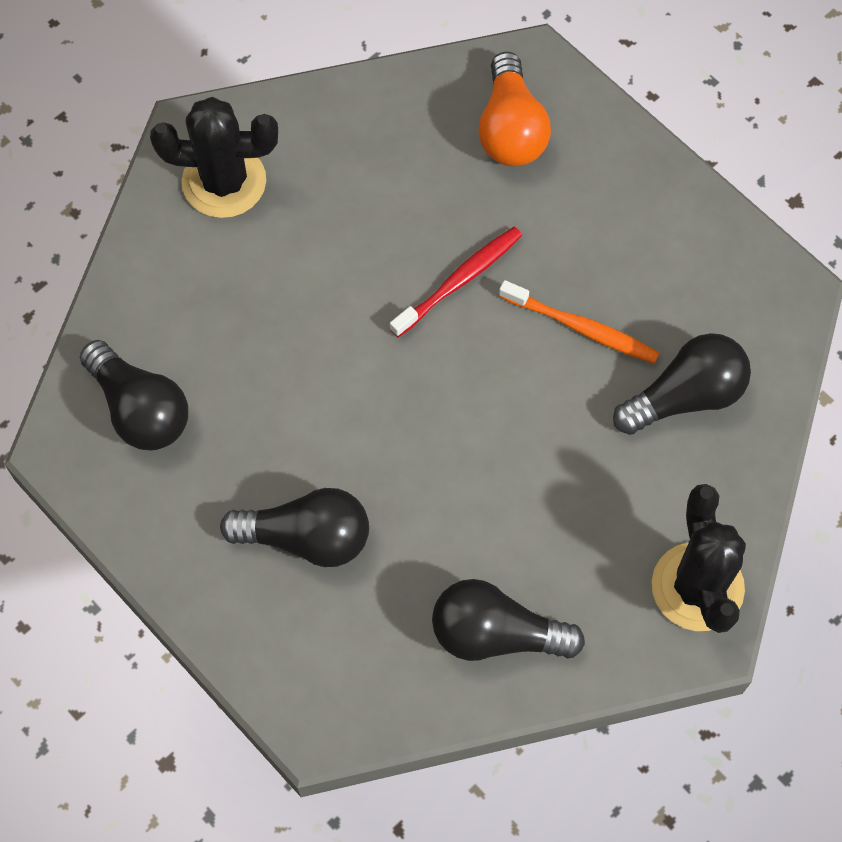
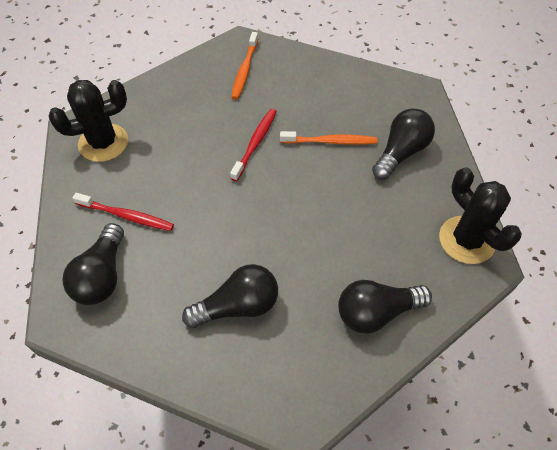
camera: 25 degrees left, 10 degrees down
black light bulb [80,340,188,450] -> black light bulb turned 75 degrees clockwise [62,223,124,305]
orange light bulb [478,52,551,166] -> orange toothbrush [232,32,258,99]
none -> red toothbrush [72,193,174,231]

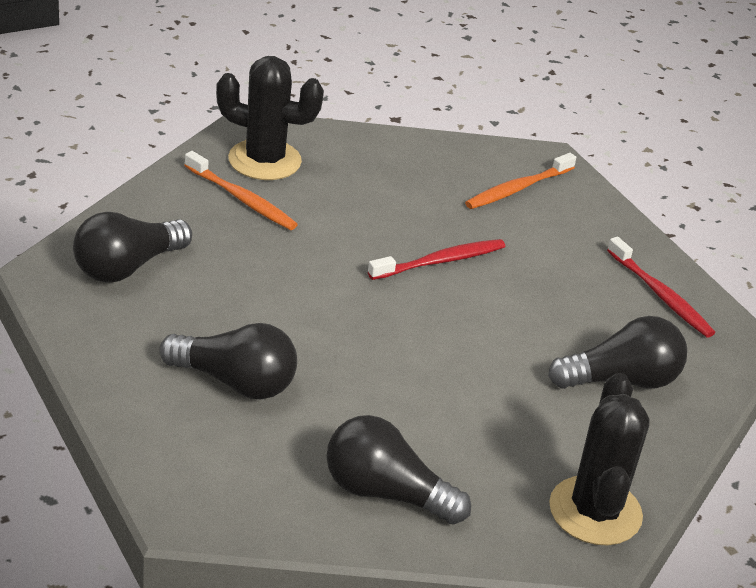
camera: 35 degrees right, 20 degrees down
red toothbrush [72,193,174,231] -> red toothbrush moved to [607,237,715,338]
orange toothbrush [280,131,377,145] -> orange toothbrush moved to [184,151,298,230]

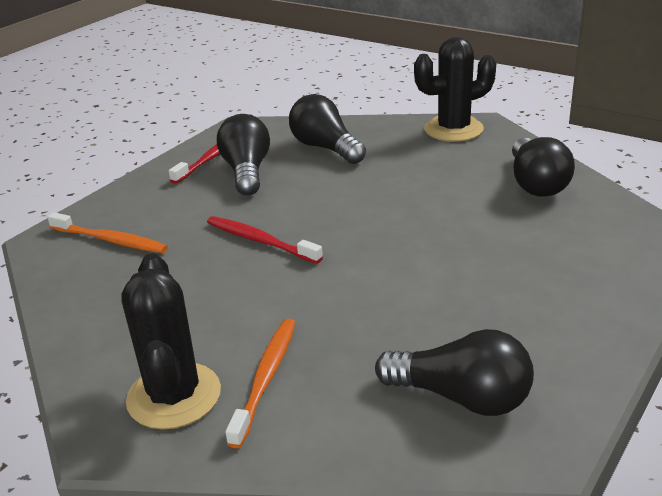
camera: 110 degrees left, 5 degrees down
black light bulb [159,323,297,400] -> black light bulb moved to [217,114,270,196]

